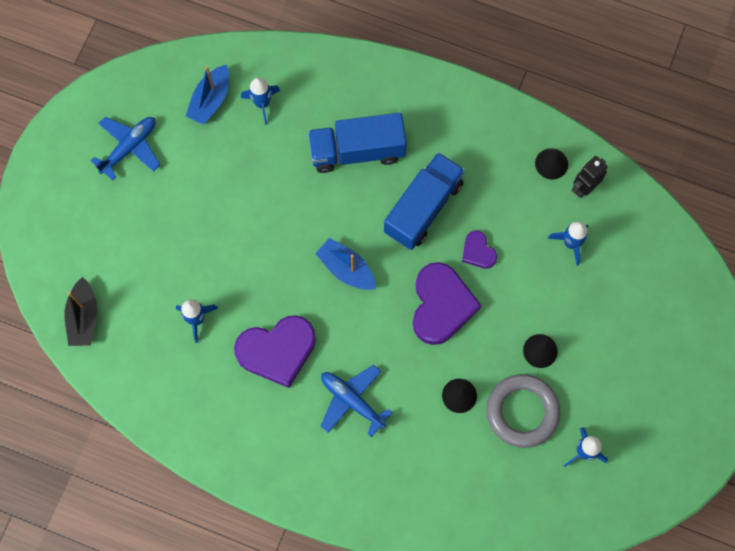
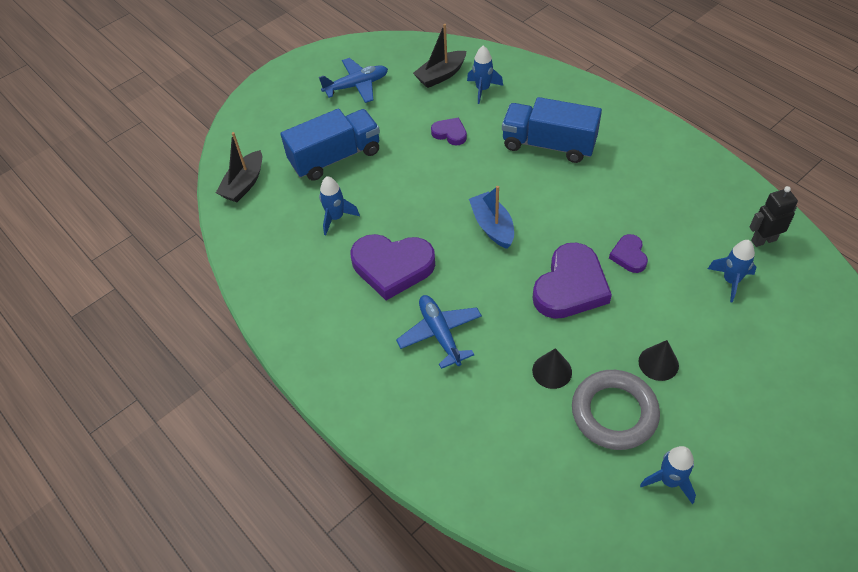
camera: 30 degrees right, 20 degrees down
blue boat [186,65,229,125] -> black boat [413,24,466,88]
blue truck [384,152,465,250] -> blue truck moved to [280,108,380,181]
black cone [535,148,568,179] -> none
none -> purple heart [431,117,467,145]

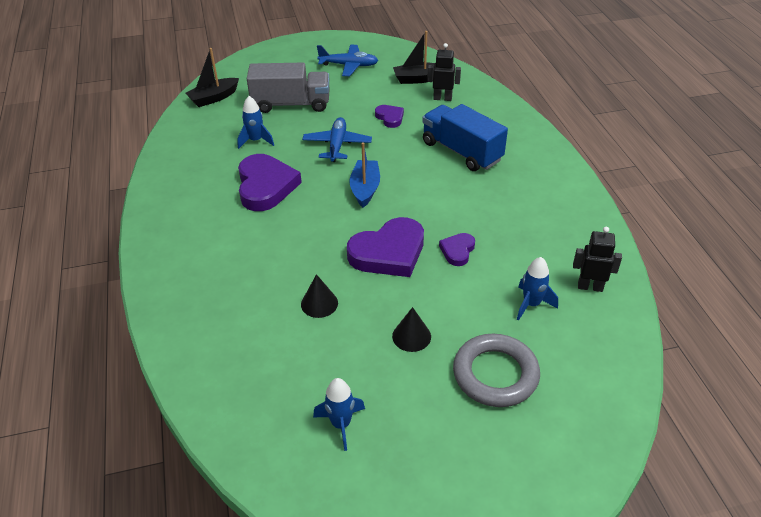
camera: 25 degrees right, 10 degrees down
blue truck [280,108,380,181] -> grey truck [247,62,330,113]
purple heart [351,234,435,300] -> purple heart turned 135 degrees counterclockwise [238,154,302,211]
blue plane [396,295,482,369] -> blue plane moved to [302,117,372,162]
blue rocket [467,46,503,104] -> black robot [427,43,461,101]
grey ring [572,370,660,450] -> grey ring moved to [453,334,540,407]

